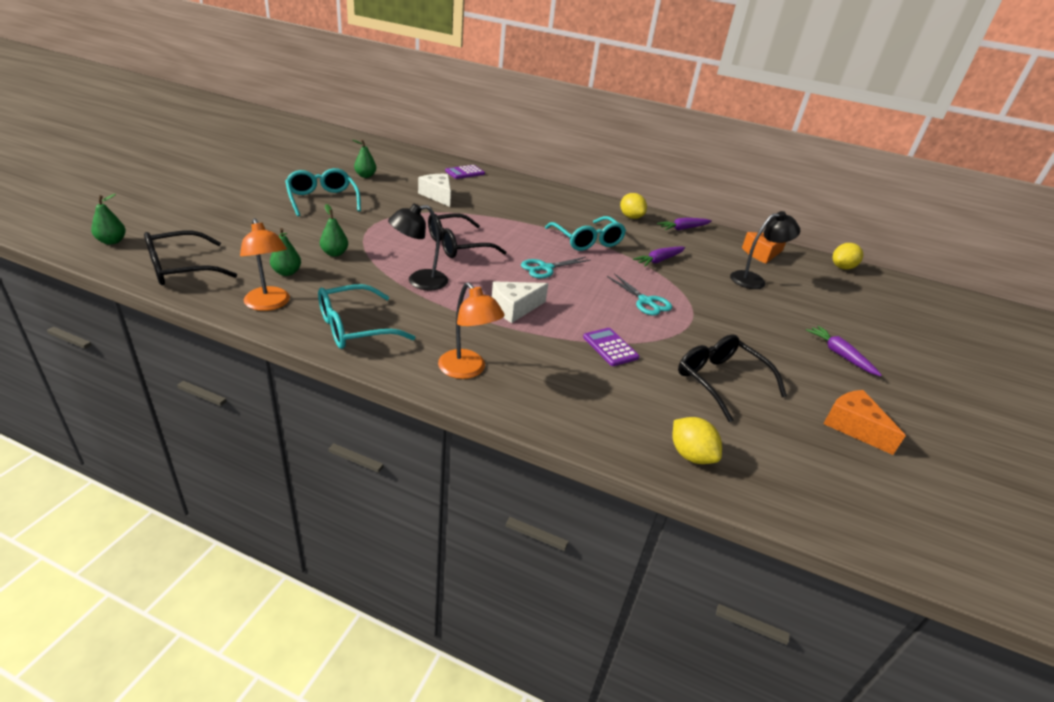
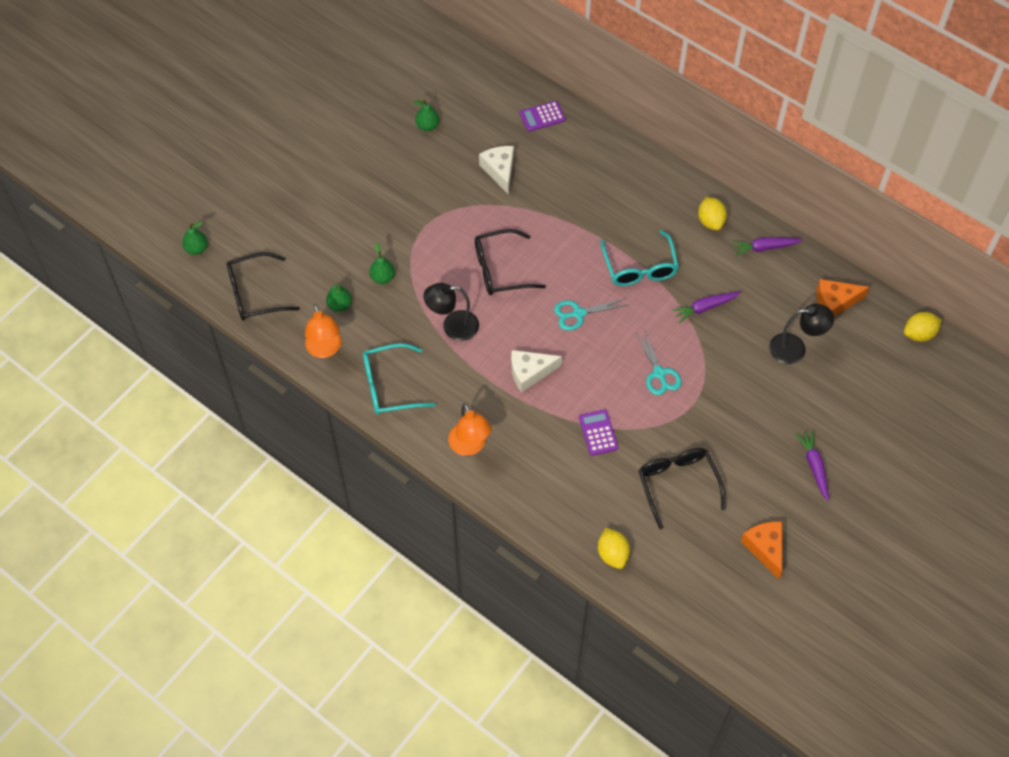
camera: 20 degrees right, 25 degrees up
turquoise glasses [285,168,361,216] -> none

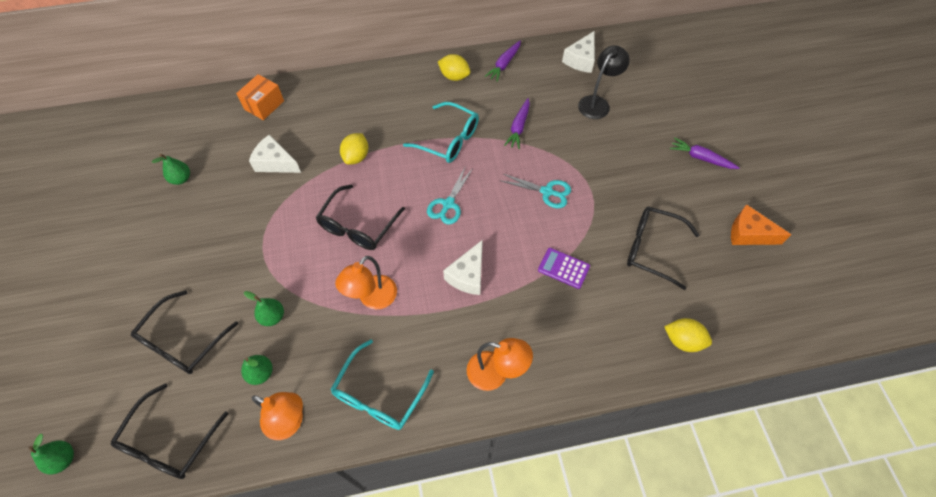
camera: 50 degrees left, 0 degrees up
black lamp [423,283,479,341] -> orange lamp [335,256,397,309]
purple calculator [520,101,566,132] -> orange box [236,74,284,120]
orange cheese [816,279,869,317] -> white cheese [562,31,595,73]
yellow lemon [904,312,942,342] -> yellow lemon moved to [340,133,368,165]
none -> black glasses [131,290,238,374]

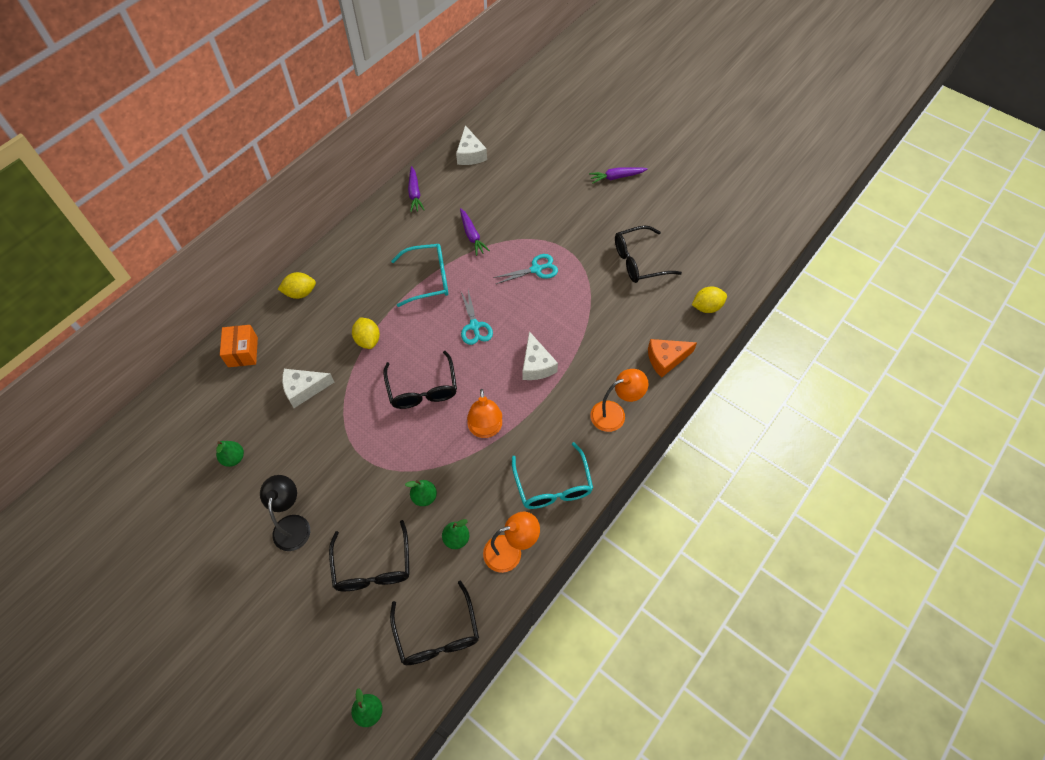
camera: 40 degrees left, 0 degrees up
yellow lemon [438,54,470,81] -> yellow lemon moved to [278,272,316,299]
purple calculator [538,248,590,289] -> none
black lamp [578,45,630,119] -> black lamp moved to [260,475,310,551]
orange cheese [731,204,791,245] -> orange cheese moved to [648,339,697,378]

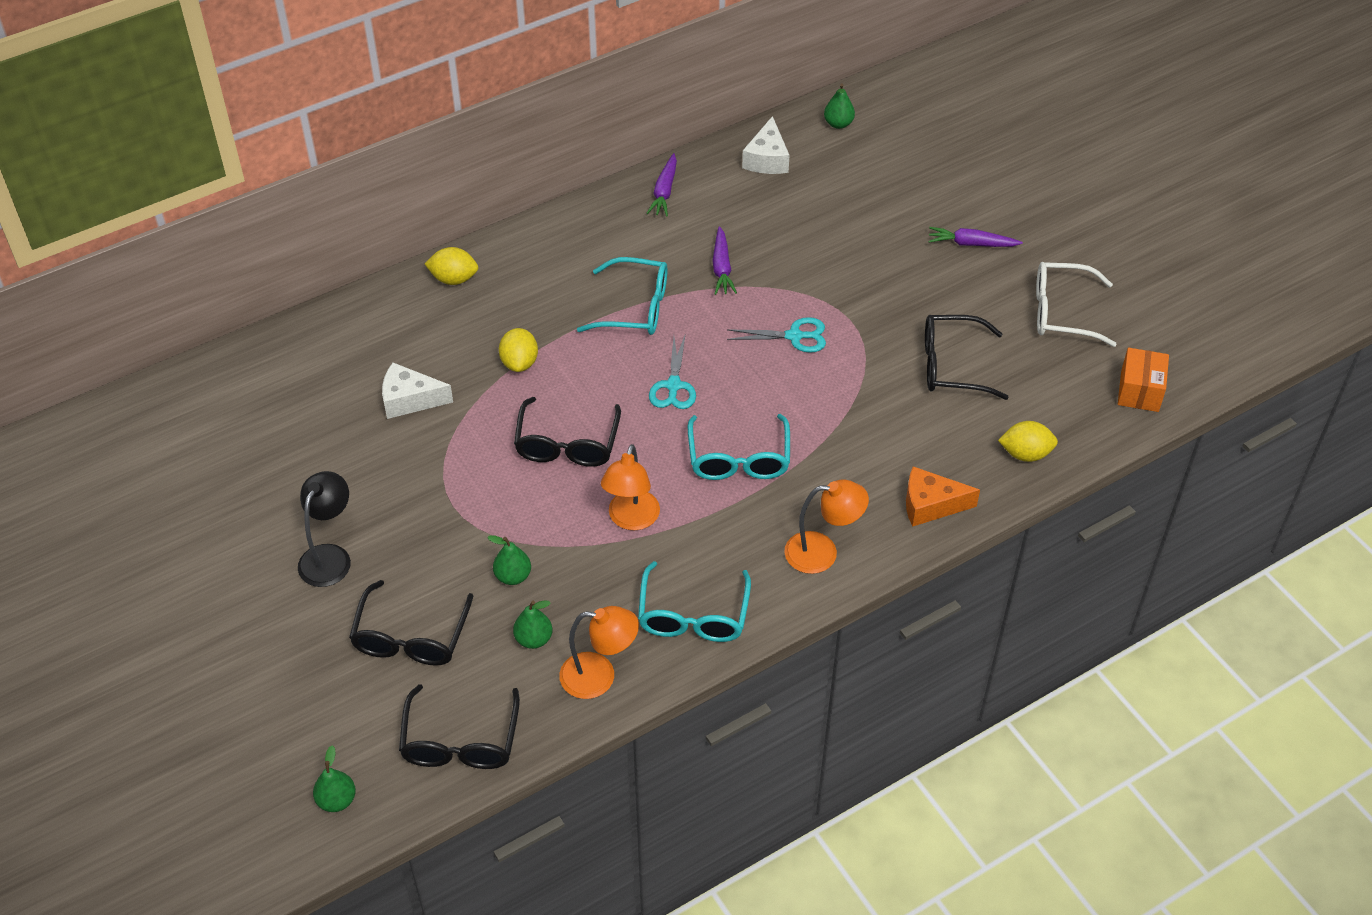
camera: 20 degrees right, 10 degrees down
green pear [216,441,244,467] -> green pear moved to [824,83,855,129]
orange box [220,325,258,367] -> orange box moved to [1118,348,1169,412]
white cheese [523,331,558,380] -> turquoise glasses [688,414,790,480]
none -> white glasses [1036,262,1117,347]

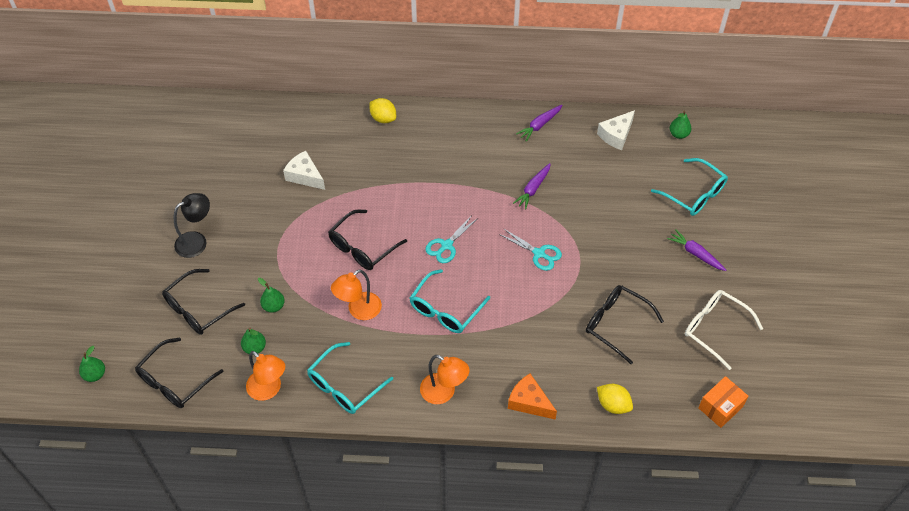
camera: 35 degrees right, 5 degrees up
yellow lemon [499,328,538,372] -> none
turquoise glasses [577,257,667,335] -> turquoise glasses moved to [651,158,728,216]

